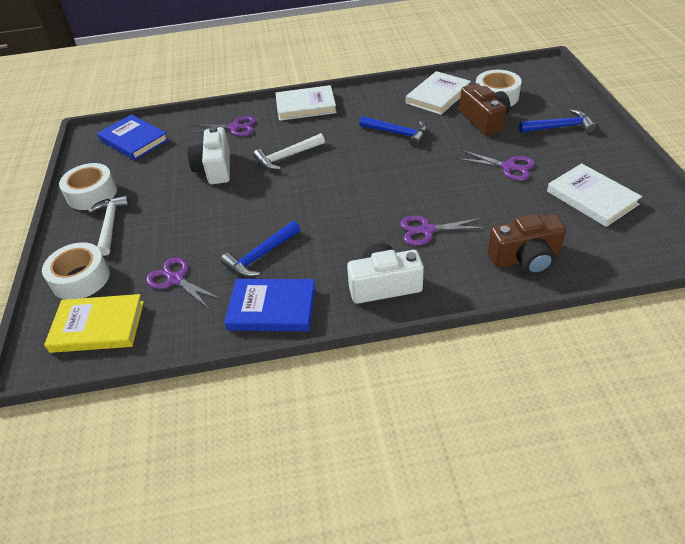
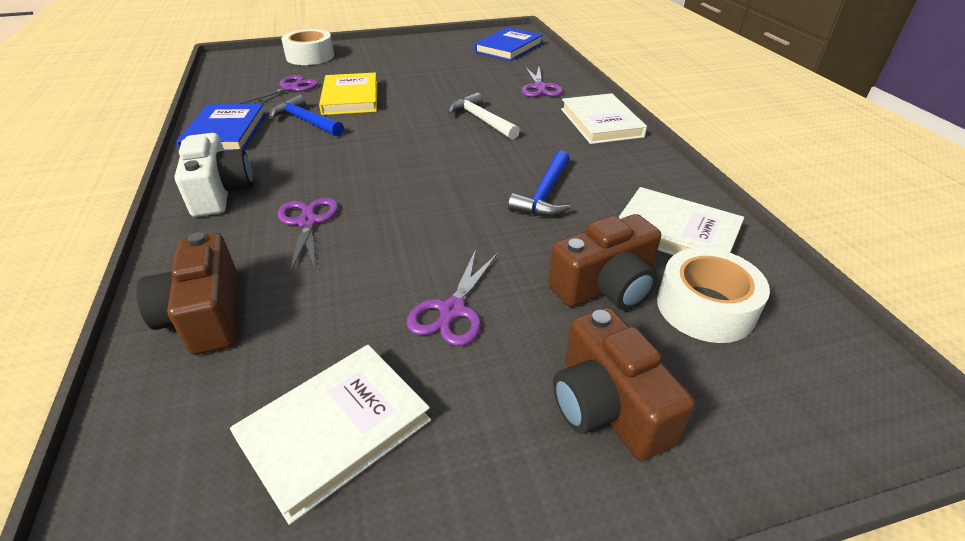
camera: 80 degrees right, 5 degrees down
yellow book [44,294,144,353] -> yellow book moved to [319,73,377,115]
white tape [59,163,117,210] -> none
white hammer [88,195,130,256] -> none
white camera [187,126,230,184] -> none
blue hammer [519,109,596,133] -> brown camera [553,307,695,461]

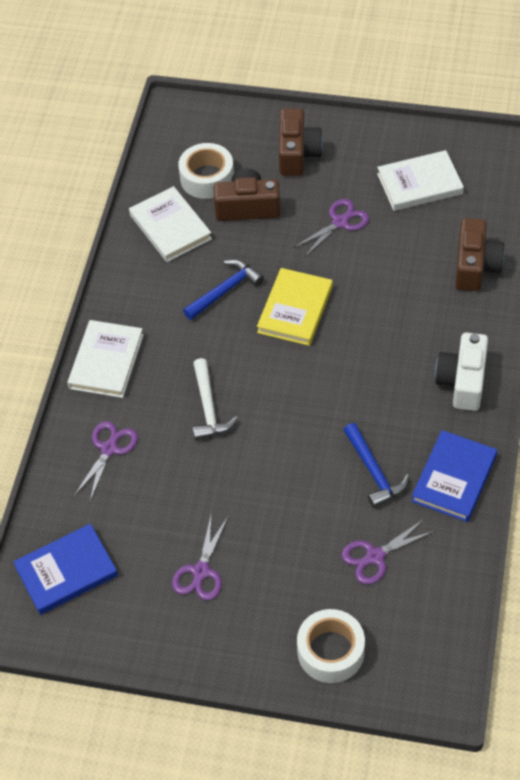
camera: 150 degrees left, 15 degrees up
purple scissors [278,197,338,273] -> purple scissors moved to [172,516,228,600]
yellow book [319,73,377,115] -> yellow book moved to [257,268,333,346]

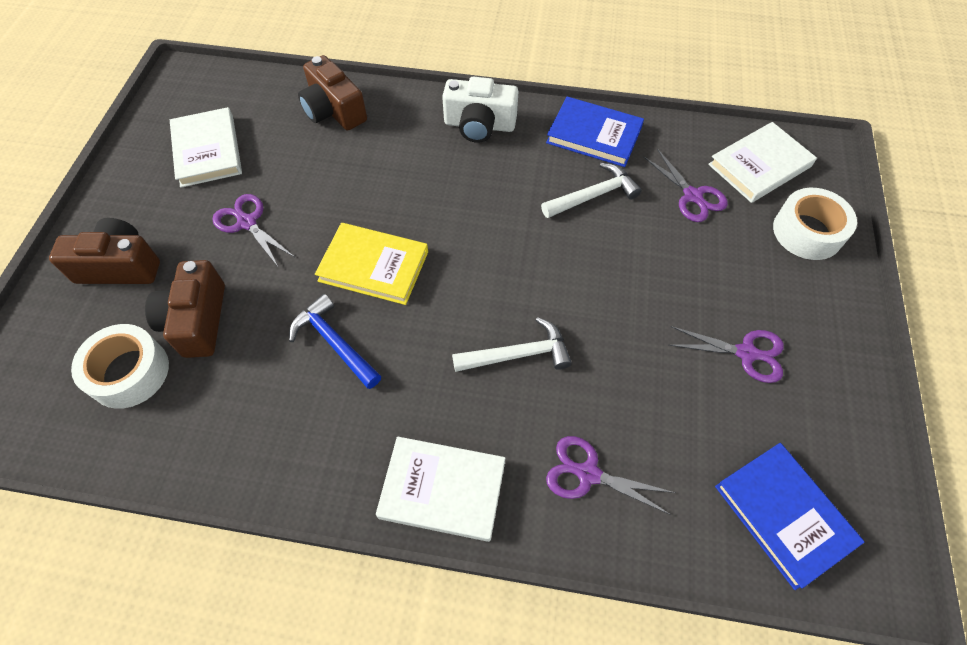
camera: 95 degrees left, 5 degrees up
white book [129,186,212,262] -> white book moved to [708,122,817,203]
blue hammer [344,423,410,508] -> white hammer [541,163,641,218]
brown camera [455,218,505,291] -> brown camera turned 135 degrees counterclockwise [298,55,367,131]

